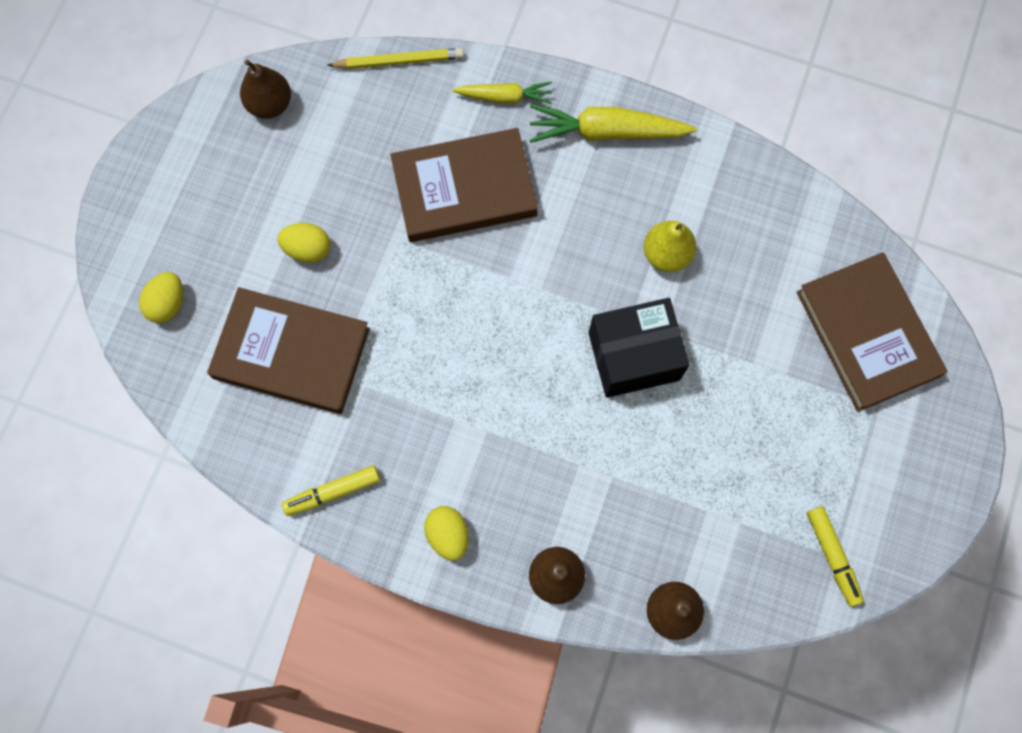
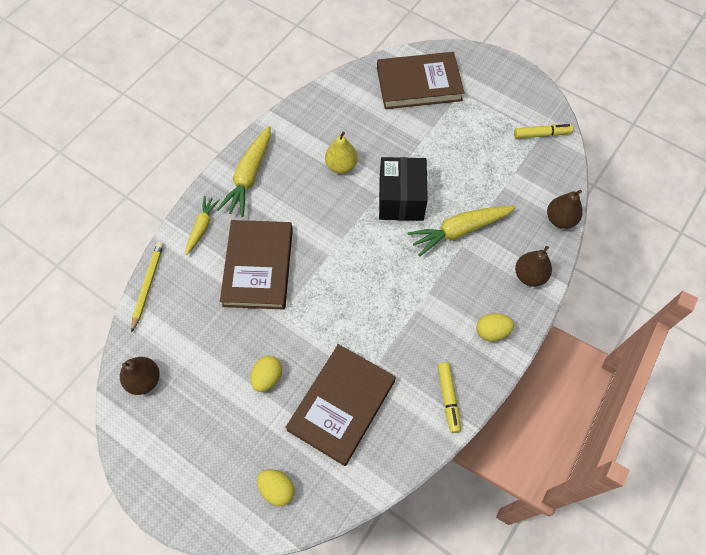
camera: 75 degrees left, 10 degrees down
none -> yellow carrot [408,206,516,256]

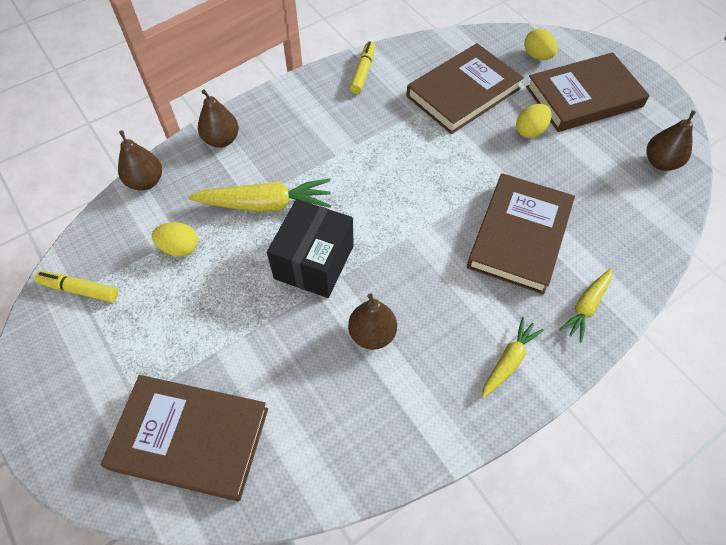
camera: 160 degrees left, 5 degrees down
yellow pencil [131,242,164,333] -> none
yellow carrot [217,126,270,217] -> yellow carrot [482,317,544,398], size x0.60
yellow pear [325,132,358,174] -> brown pear [348,293,397,350]
yellow egg [476,313,514,341] -> yellow egg moved to [152,222,198,257]
none -> brown book [526,52,650,132]

